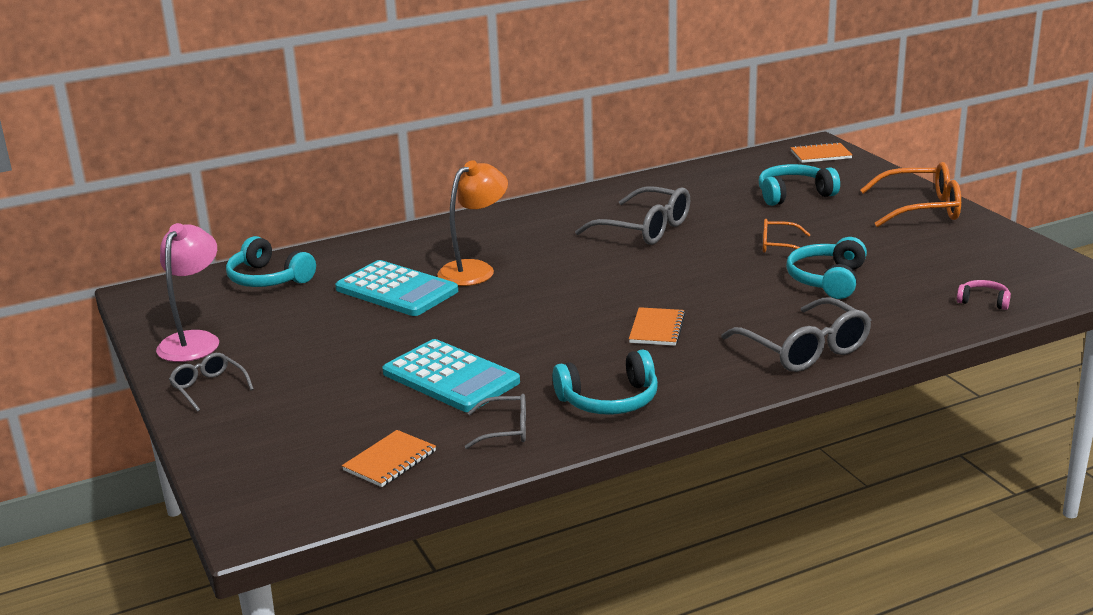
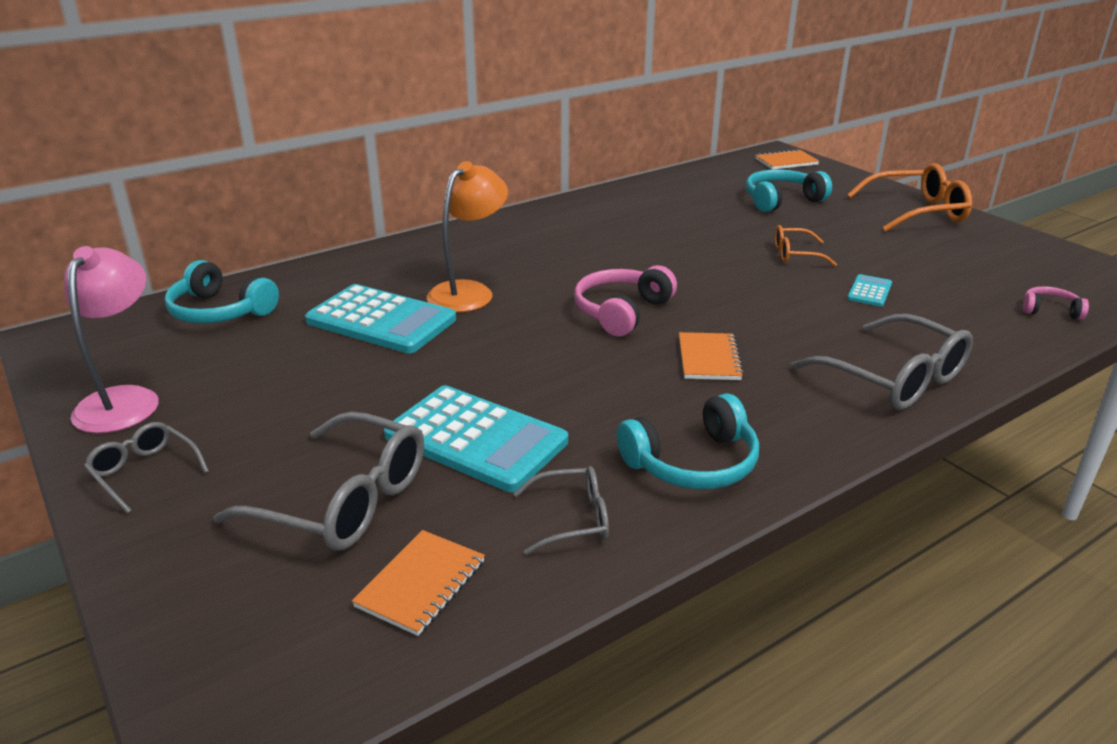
camera: 10 degrees left, 5 degrees up
grey glasses [575,186,690,245] -> grey glasses moved to [213,412,424,551]
turquoise headphones [786,237,867,299] -> turquoise calculator [847,274,892,307]
none -> pink headphones [574,265,677,336]

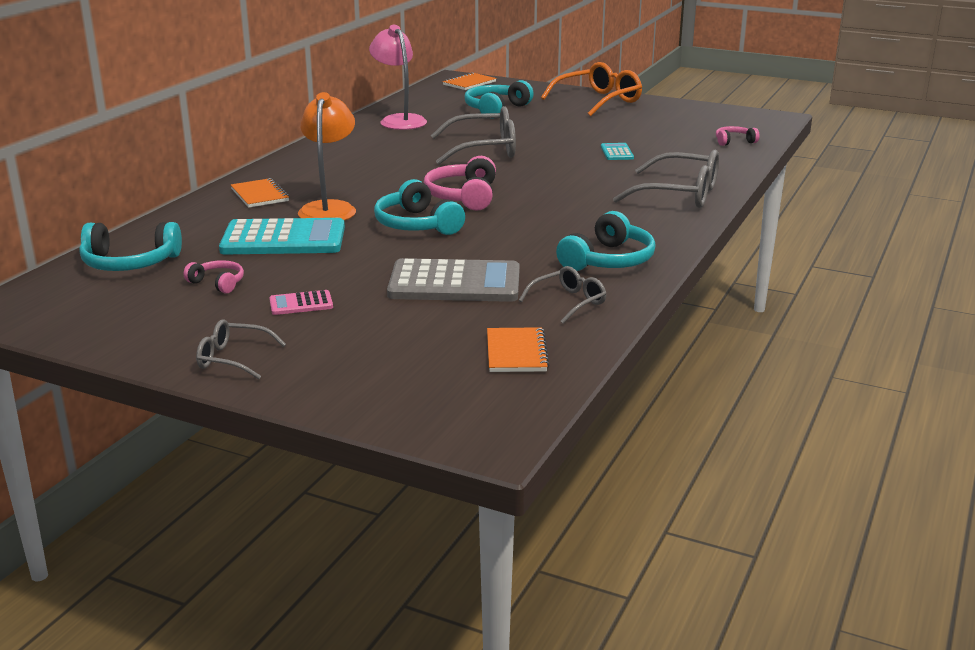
camera: 30 degrees left, 5 degrees down
pink lamp [64,246,159,433] -> pink lamp moved to [369,25,427,130]
grey glasses [213,412,424,551] -> grey glasses moved to [431,106,516,165]
turquoise calculator [384,385,568,492] -> grey calculator [387,258,520,302]
orange notebook [679,332,744,380] -> orange notebook moved to [231,178,289,208]
orange glasses [775,225,837,266] -> none
none -> pink headphones [184,260,244,293]
none -> pink calculator [269,290,333,315]
none -> turquoise headphones [374,179,465,235]

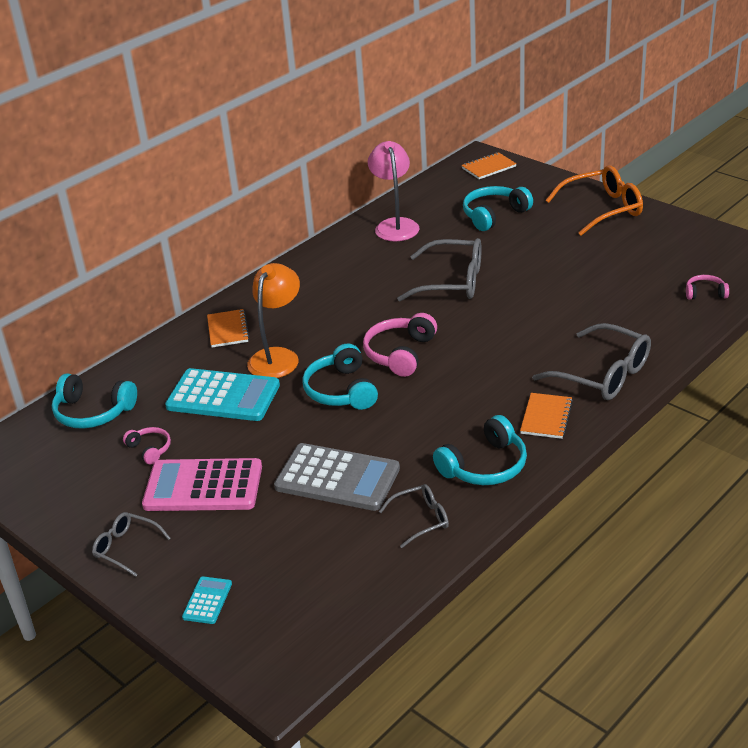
camera: 20 degrees right, 10 degrees up
pink calculator [269,290,333,315] -> pink calculator [142,458,262,511], size x2.20
orange notebook [487,327,549,372] -> orange notebook moved to [520,393,573,439]
turquoise calculator [601,143,634,160] -> turquoise calculator moved to [182,576,232,624]

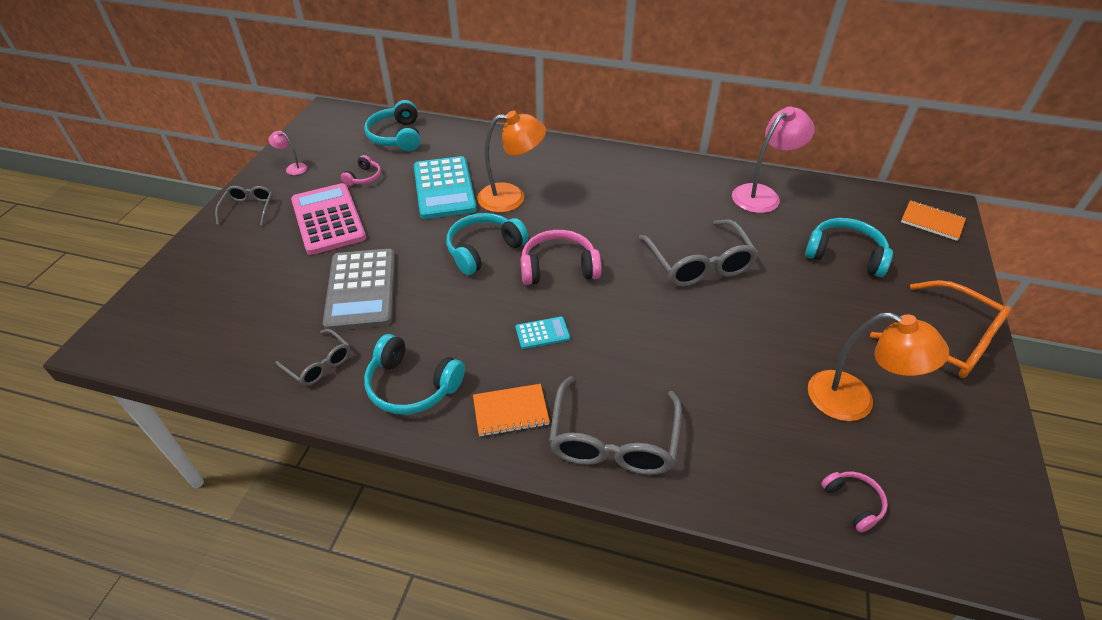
camera: 60 degrees right, 10 degrees up
turquoise calculator [182,576,232,624] -> turquoise calculator moved to [516,317,570,349]
orange notebook [207,309,250,348] -> none
none -> pink lamp [268,130,307,175]
none -> orange lamp [808,312,949,421]

